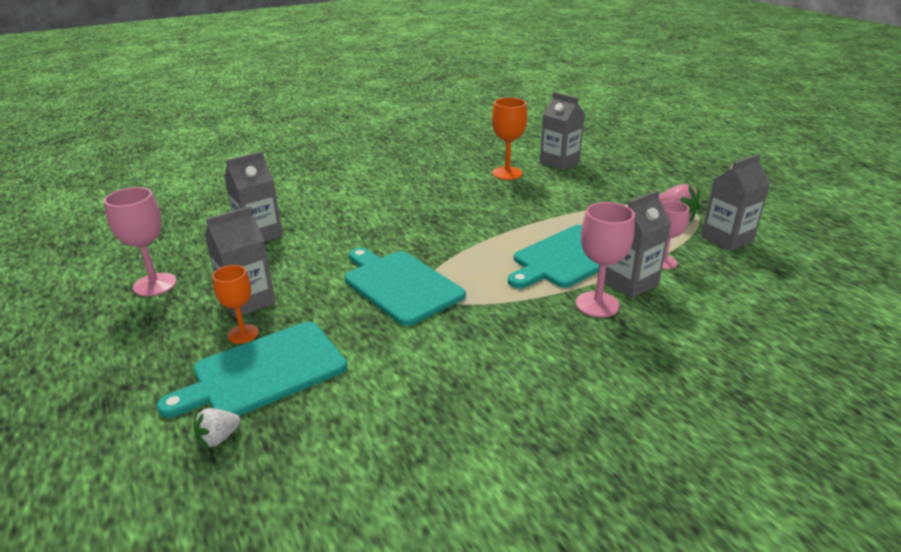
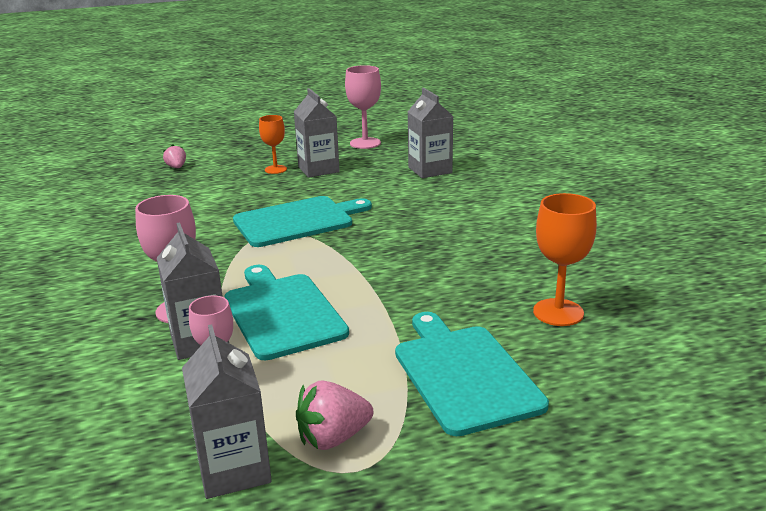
camera: 105 degrees right, 5 degrees down
turquoise cutting board [157,322,347,417] -> turquoise cutting board moved to [395,312,549,436]
white strawberry [194,408,241,448] -> pink strawberry [163,144,186,168]
grey carton [540,92,585,170] -> none

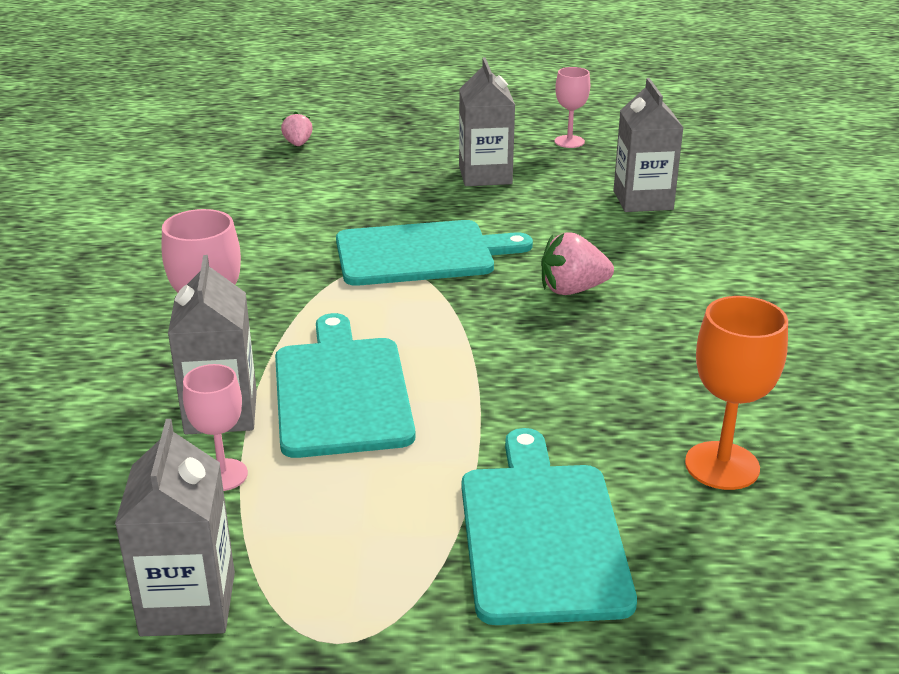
camera: 15 degrees right, 5 degrees up
orange goblet [259,115,287,174] -> none
pink strawberry [296,381,373,450] -> pink strawberry moved to [541,232,614,295]
pink goblet [345,65,381,149] -> pink goblet [554,67,590,148], size x0.66

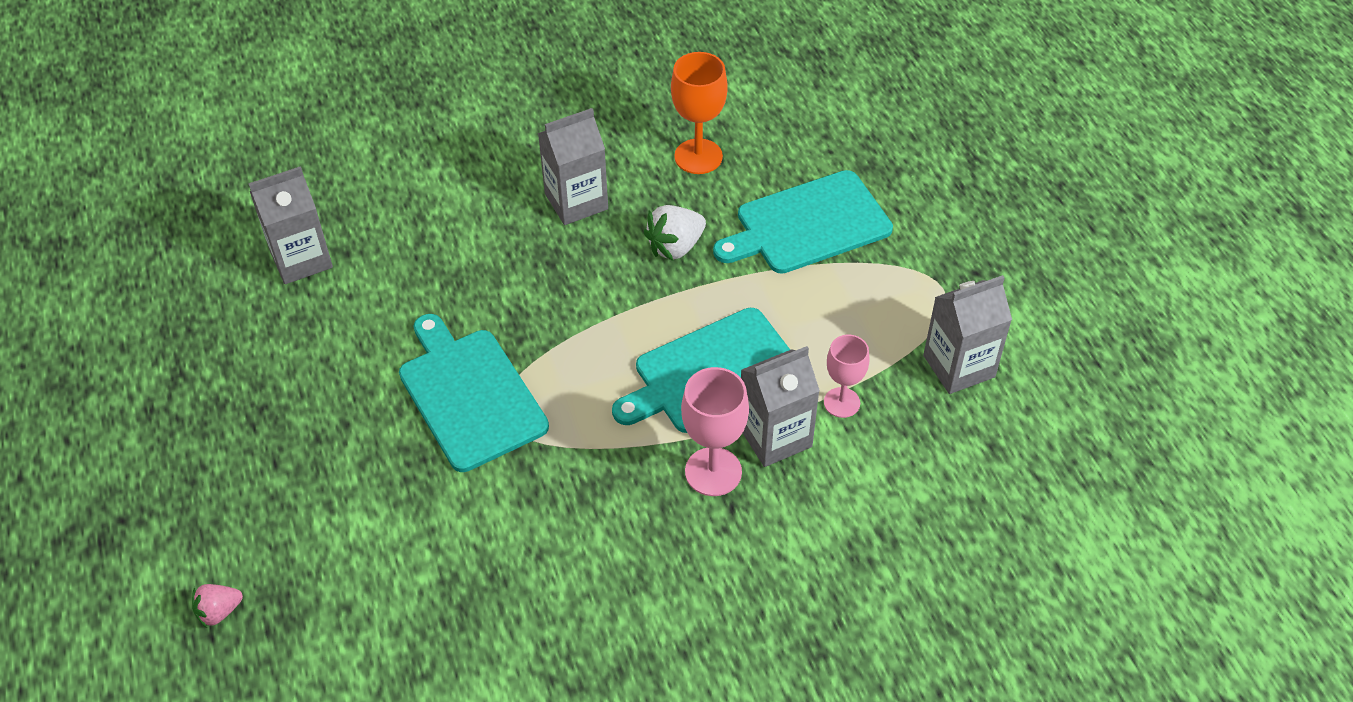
camera: 110 degrees left, 20 degrees up
grey carton [459,57,515,186] -> grey carton moved to [538,108,608,225]
pink strawberry [541,232,614,295] -> none
pink goblet [554,67,590,148] -> none
none -> white strawberry [644,205,706,261]

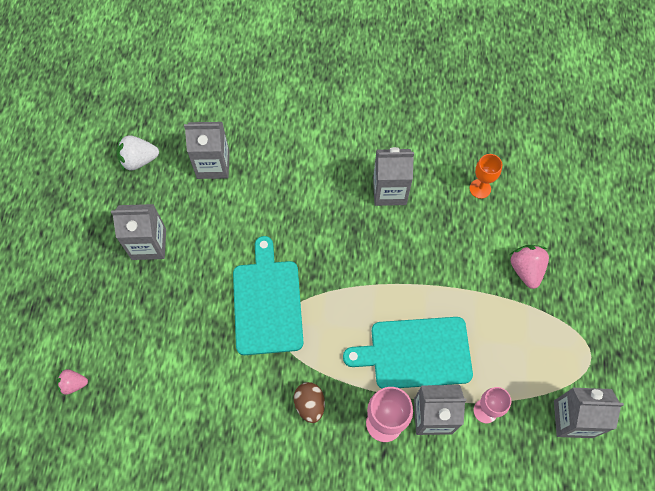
camera: 25 degrees right, 15 degrees up
white strawberry [644,205,706,261] -> white strawberry moved to [116,135,159,171]
orange goblet [671,52,728,174] -> orange goblet [469,154,502,199], size x0.66
turquoise cutting board [713,170,893,274] -> pink strawberry [510,245,549,289]
none -> grey carton [111,204,166,260]
none -> brown egg [294,382,325,423]

